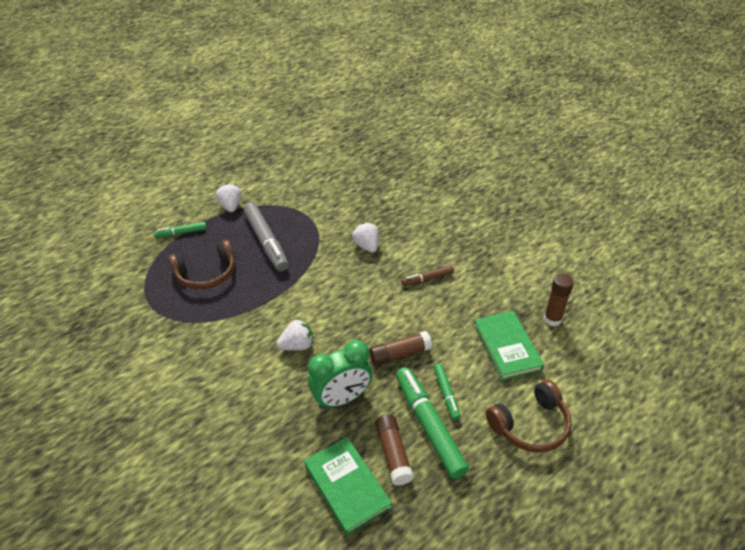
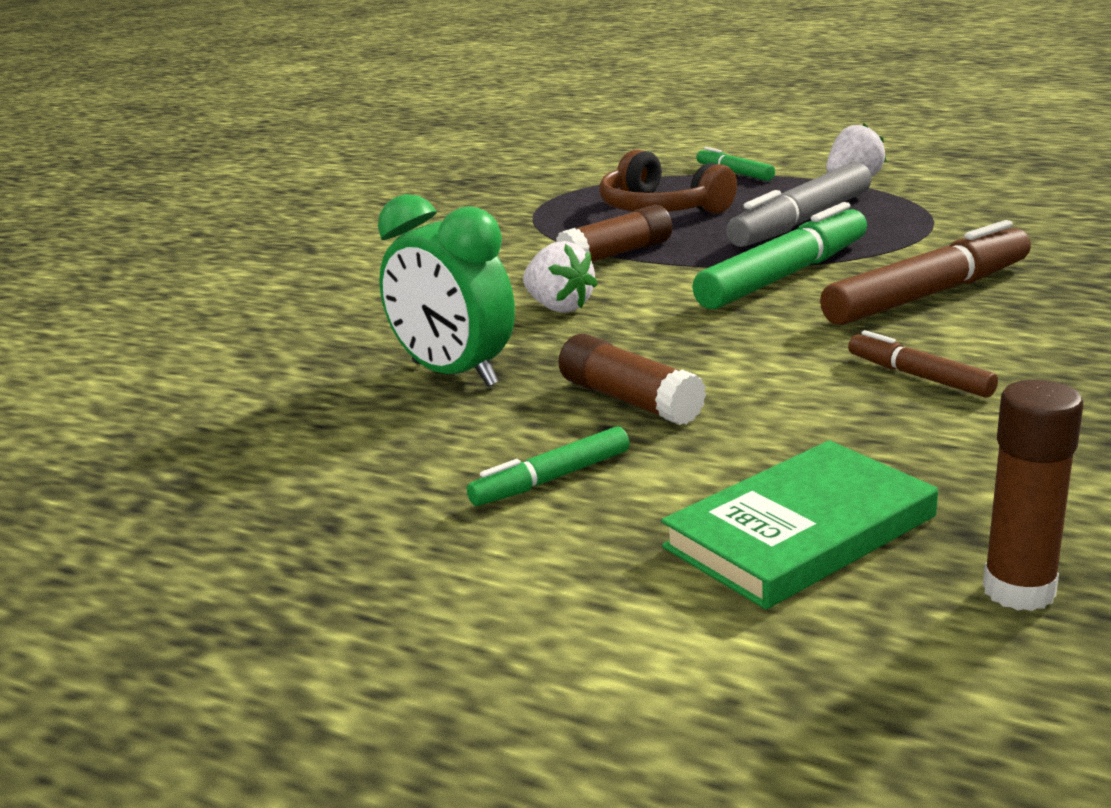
camera: 70 degrees right, 20 degrees down
green book [304,437,392,536] -> none
white strawberry [352,223,379,253] -> brown marker [820,220,1031,325]
brown glue stick [375,414,414,486] -> brown glue stick moved to [556,205,672,262]
green marker [396,367,469,479] -> green marker moved to [692,202,867,309]
brown headphones [486,380,571,453] -> none

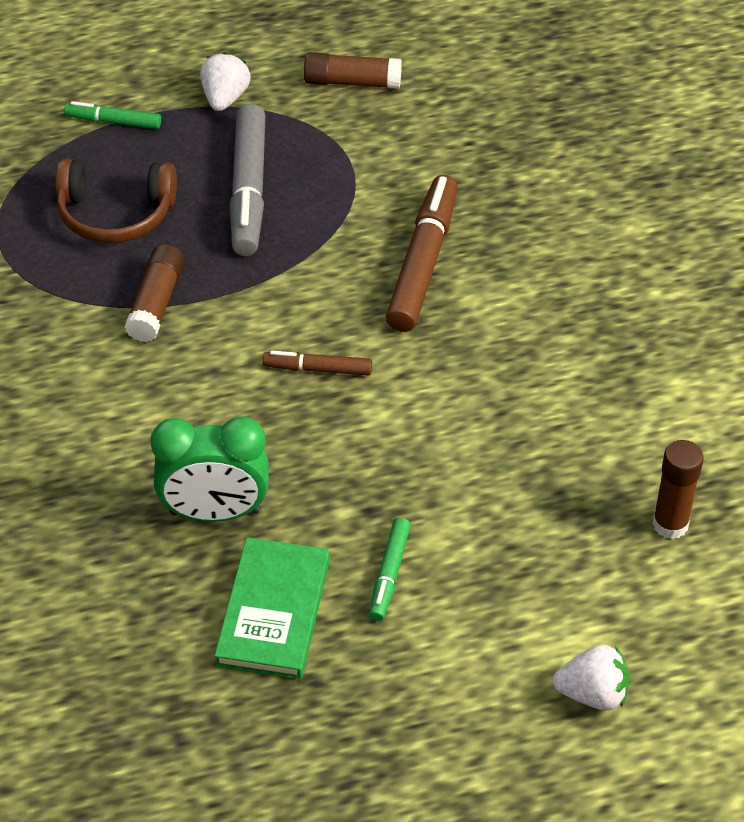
camera: 45 degrees left, 25 degrees up
white strawberry [523,241,598,313] -> white strawberry moved to [552,645,630,711]
brown glue stick [558,334,706,425] -> brown glue stick moved to [304,52,402,89]
green book [661,440,938,609] -> green book moved to [214,537,330,679]
green marker [692,202,867,309] -> none
brown marker [848,330,998,398] -> brown marker moved to [263,351,372,375]

